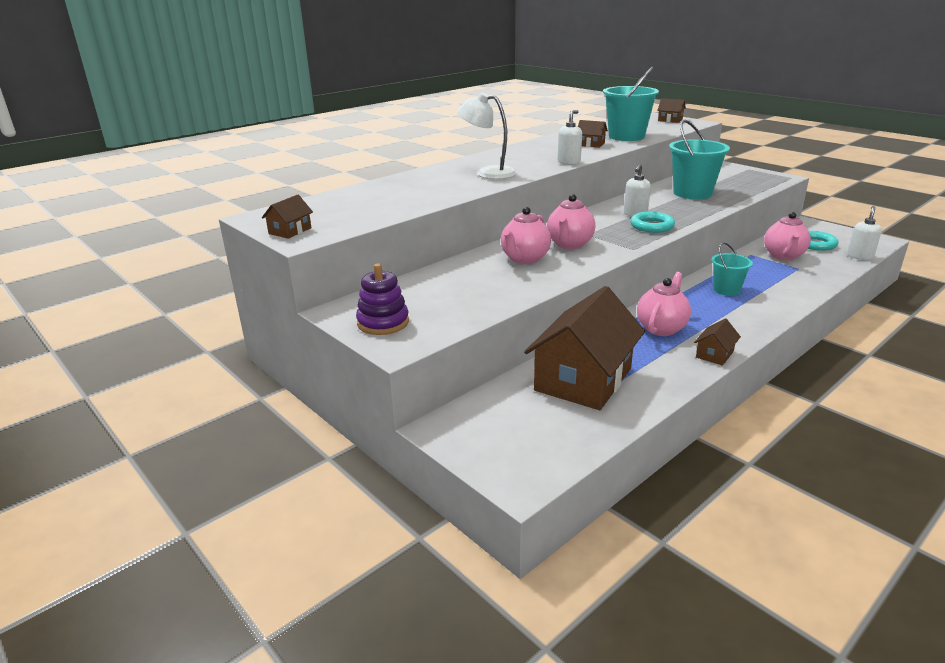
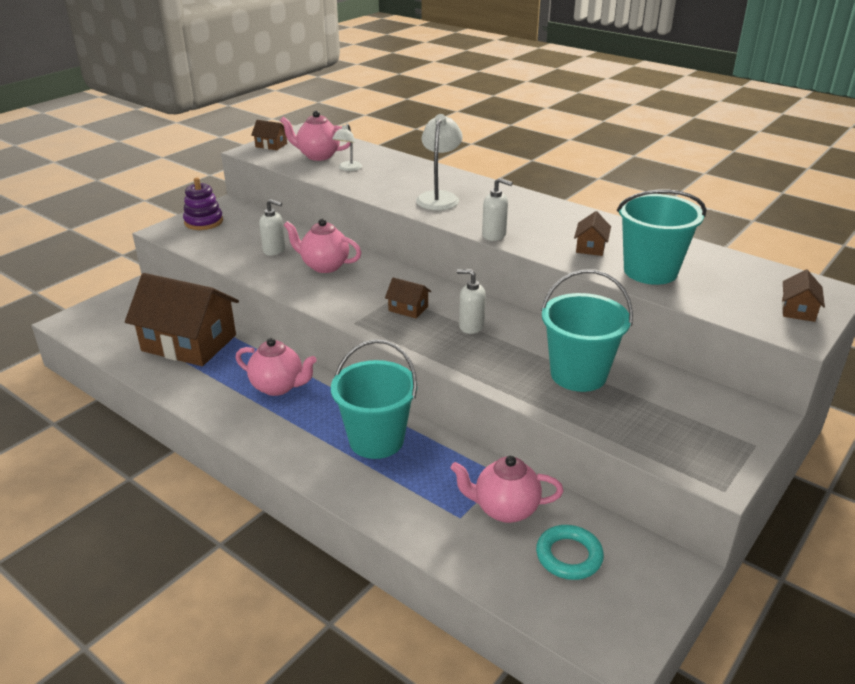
camera: 80 degrees right, 5 degrees up
pink teapot [547,194,596,249] -> pink teapot moved to [280,111,350,161]
turquoise ring [630,211,675,233] -> none
brown house [694,318,741,366] -> brown house moved to [385,278,431,318]
turquoise bucket [711,242,753,296] -> turquoise bucket [331,339,417,459], size x1.72
white soap dispenser [848,206,882,260] -> white soap dispenser moved to [259,199,285,256]
none -> white lamp [332,123,362,171]

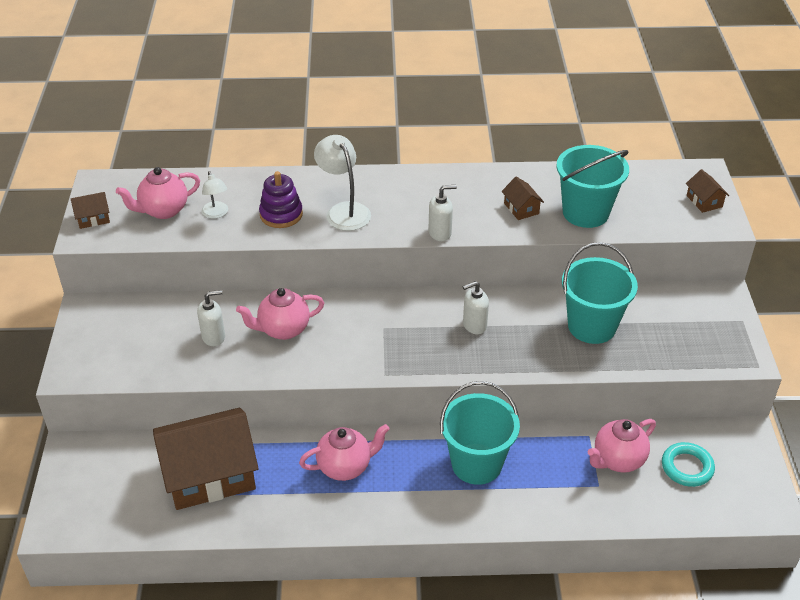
camera: 40 degrees left, 10 degrees up
purple stacking toy [183,178,223,230] -> purple stacking toy moved to [259,171,303,228]
brown house [385,278,431,318] -> none

